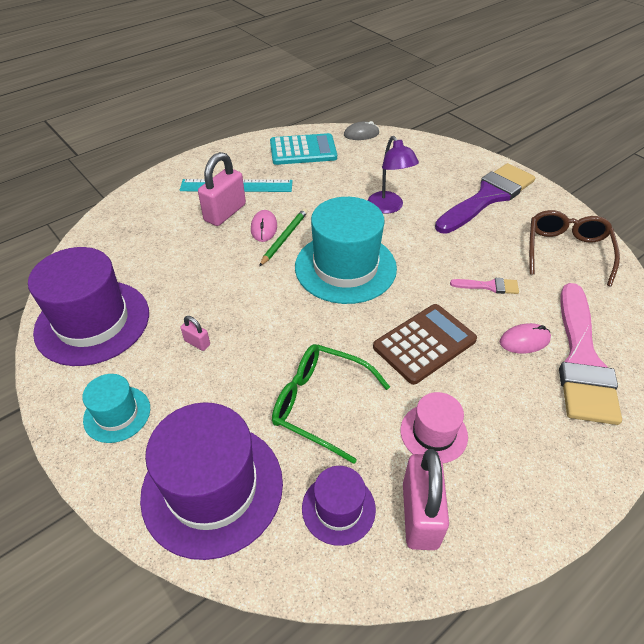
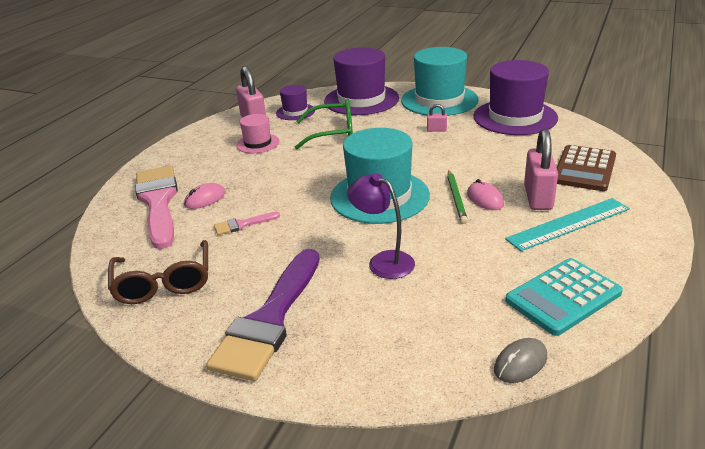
camera: 155 degrees right, 15 degrees down
turquoise hat [82,374,150,443] -> turquoise hat [401,47,479,116], size x1.95
brown calculator [373,304,477,385] -> brown calculator moved to [557,145,616,191]

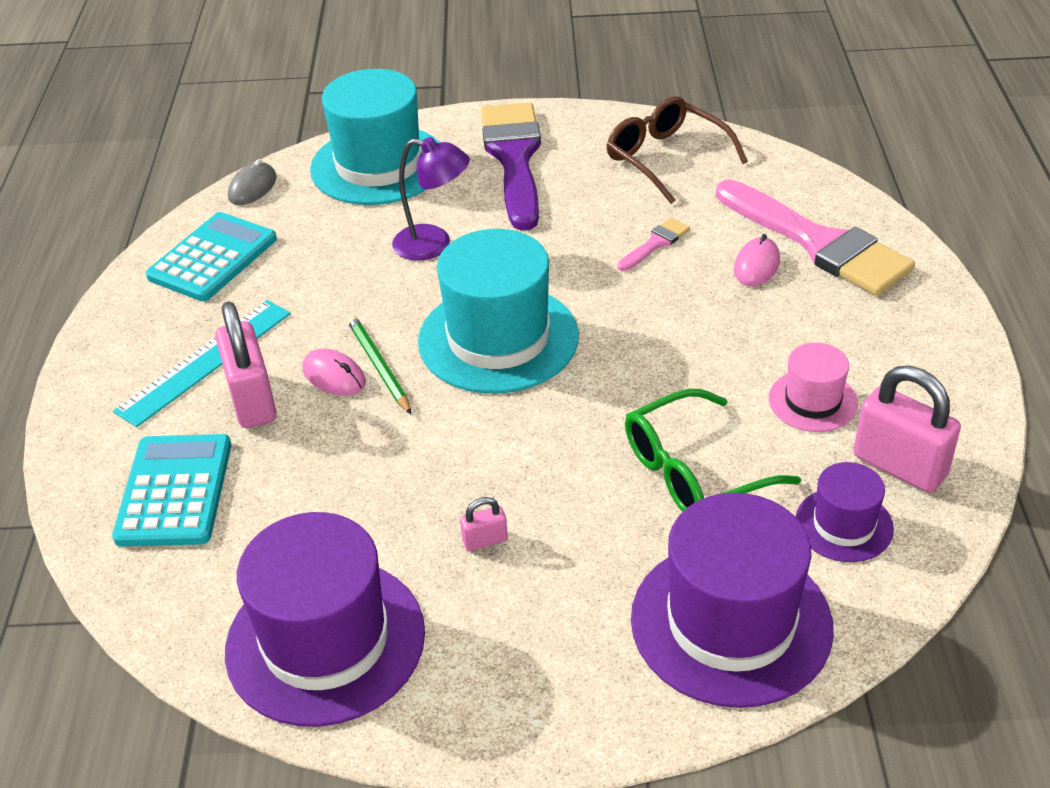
camera: 155 degrees right, 10 degrees up
turquoise hat [401,47,479,116] -> turquoise hat moved to [310,69,439,205]
brown calculator [557,145,616,191] -> turquoise calculator [112,434,231,547]

